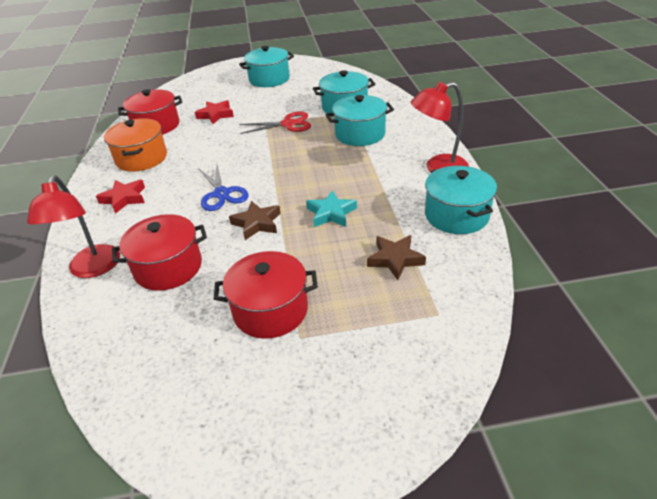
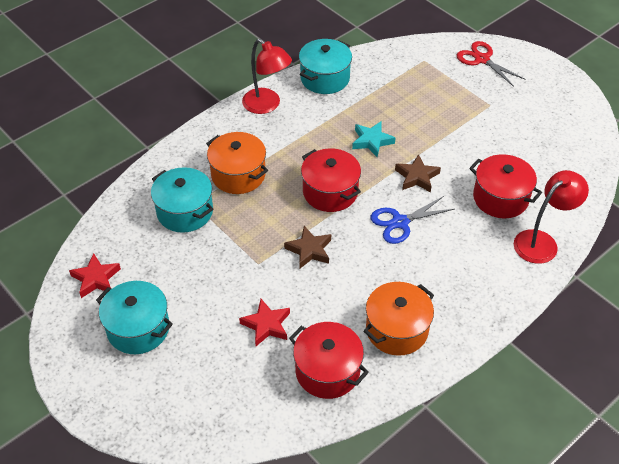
camera: 125 degrees left, 10 degrees up
red star [96,180,145,214] -> red star moved to [69,253,121,298]
blue scissors [198,165,249,211] -> blue scissors turned 150 degrees counterclockwise [371,196,455,244]
red pot [214,251,318,339] -> red pot moved to [301,148,361,212]
red scissors [240,112,311,134] -> red scissors moved to [457,41,526,87]
turquoise pot [326,95,394,146] -> orange pot [206,132,268,194]
brown star [367,235,426,280] -> brown star moved to [284,226,331,268]

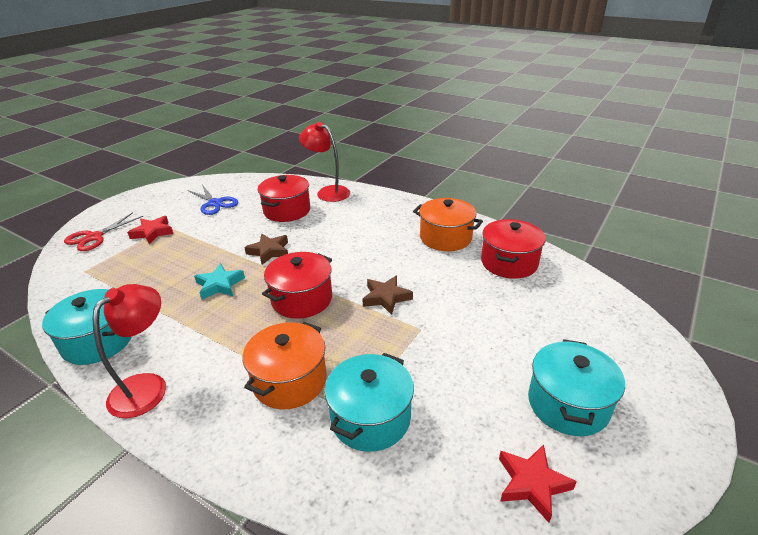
camera: 105 degrees left, 15 degrees down
red star [239,299,290,346] -> red star moved to [127,216,173,244]
blue scissors [371,196,455,244] -> blue scissors moved to [188,185,238,215]

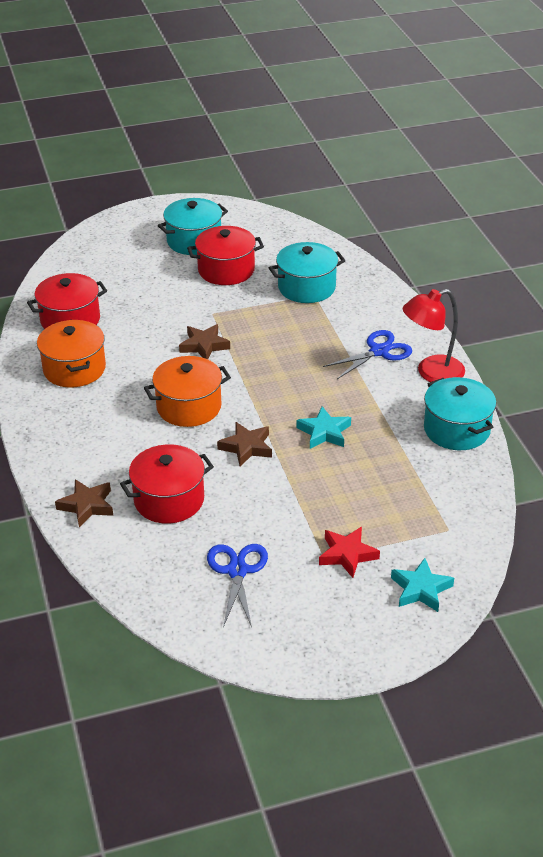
camera: 140 degrees left, 5 degrees up
red scissors [64,212,143,251] -> turquoise star [391,558,454,612]
orange pot [243,322,327,409] -> orange pot moved to [144,356,231,427]
red pot [262,252,332,319] -> red pot moved to [187,226,264,285]
red lamp [299,122,350,202] -> brown star [55,479,113,527]
red star [499,444,577,523] -> none
none -> blue scissors [323,330,412,379]

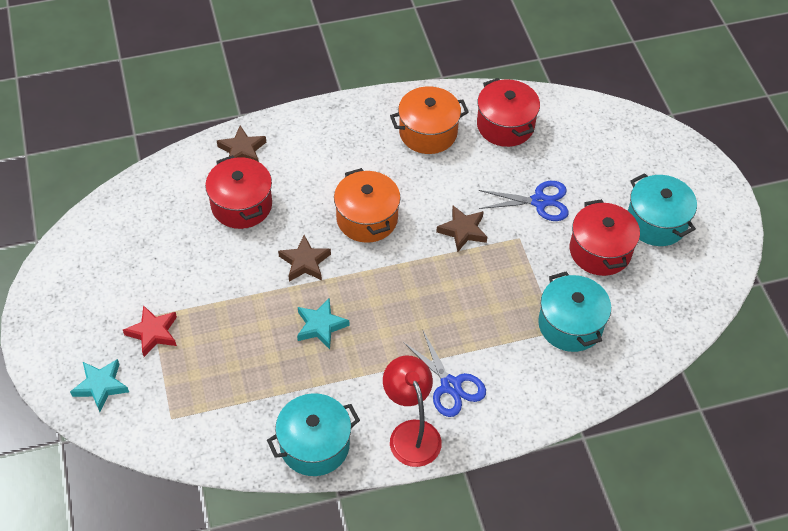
camera: 90 degrees right, 15 degrees up
blue scissors [207,544,268,627] -> blue scissors moved to [478,181,569,221]

